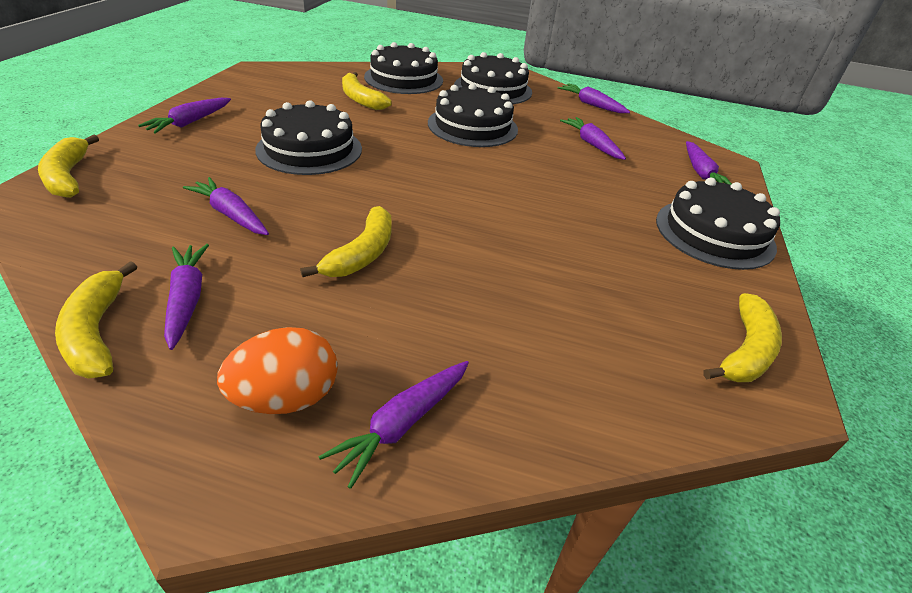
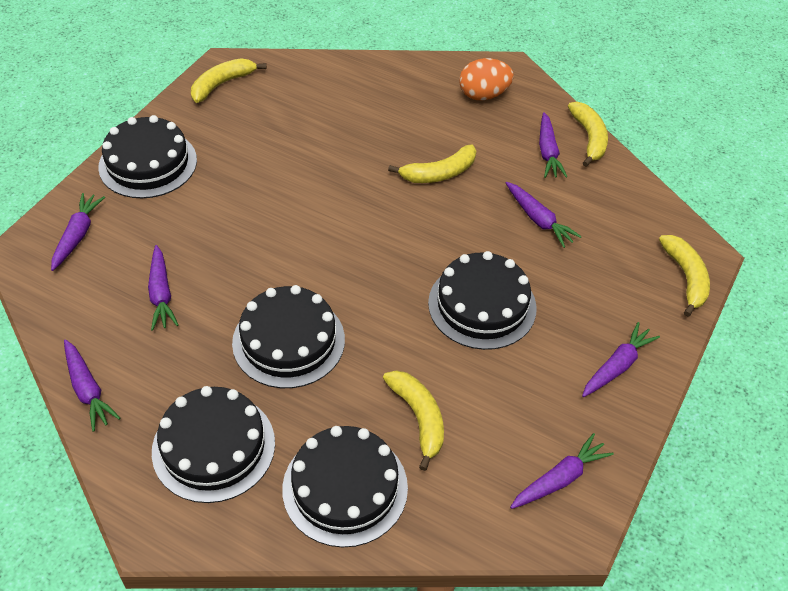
camera: 165 degrees left, 10 degrees up
yellow banana [300,206,392,277] -> yellow banana turned 150 degrees counterclockwise [388,145,476,183]
purple carrot [318,361,469,489] -> purple carrot moved to [510,433,614,509]

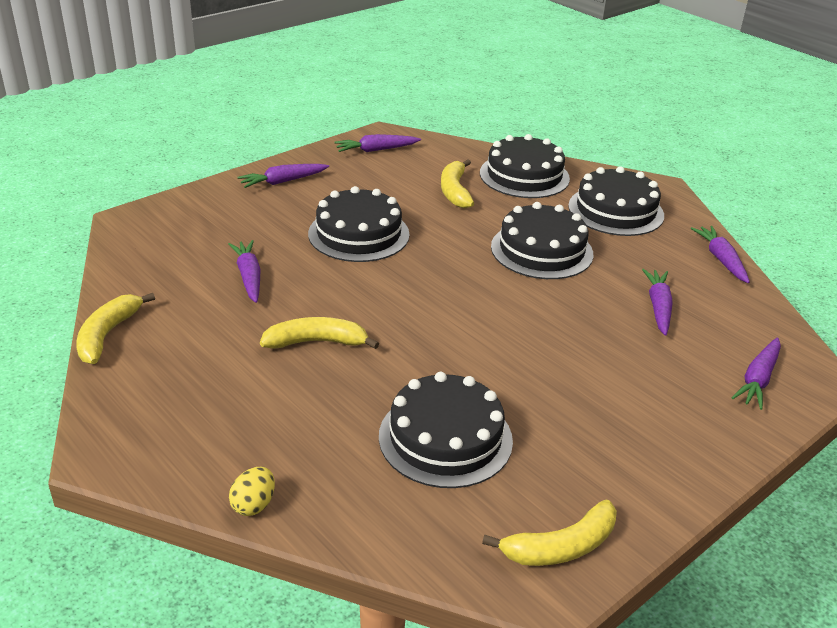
camera: 160 degrees left, 15 degrees down
black cake [98,115,197,198] -> black cake moved to [379,372,513,488]
orange egg [459,58,514,100] -> none
purple carrot [539,112,568,178] -> none
yellow banana [659,235,710,317] -> none
none -> yellow egg [229,467,275,516]

